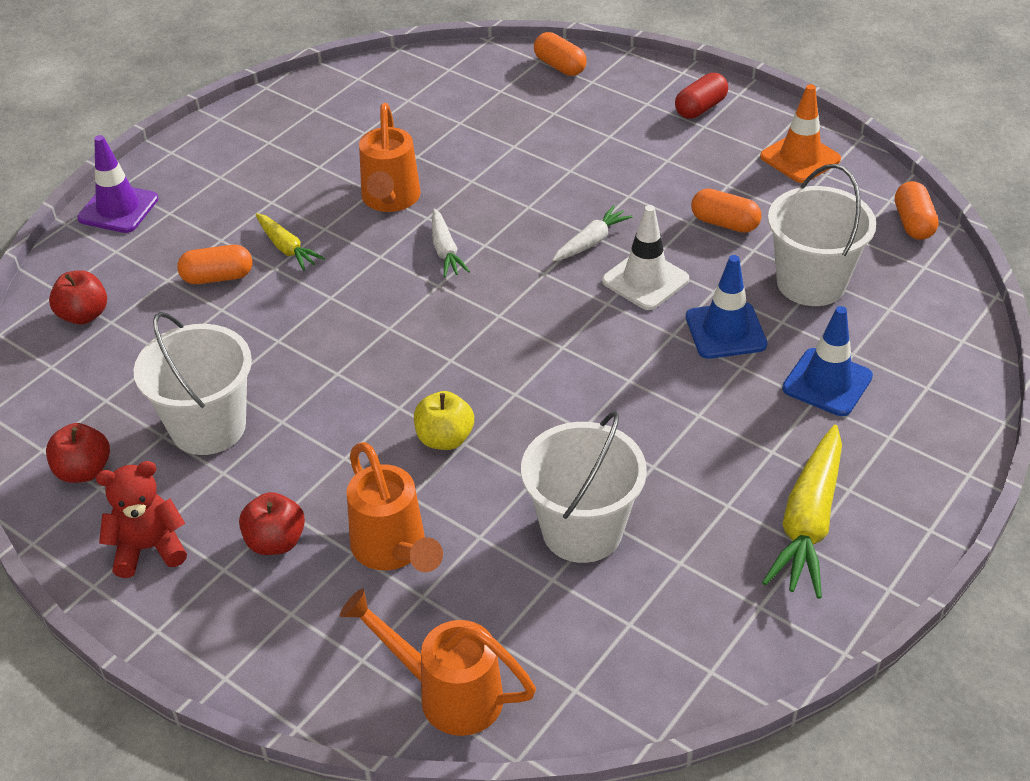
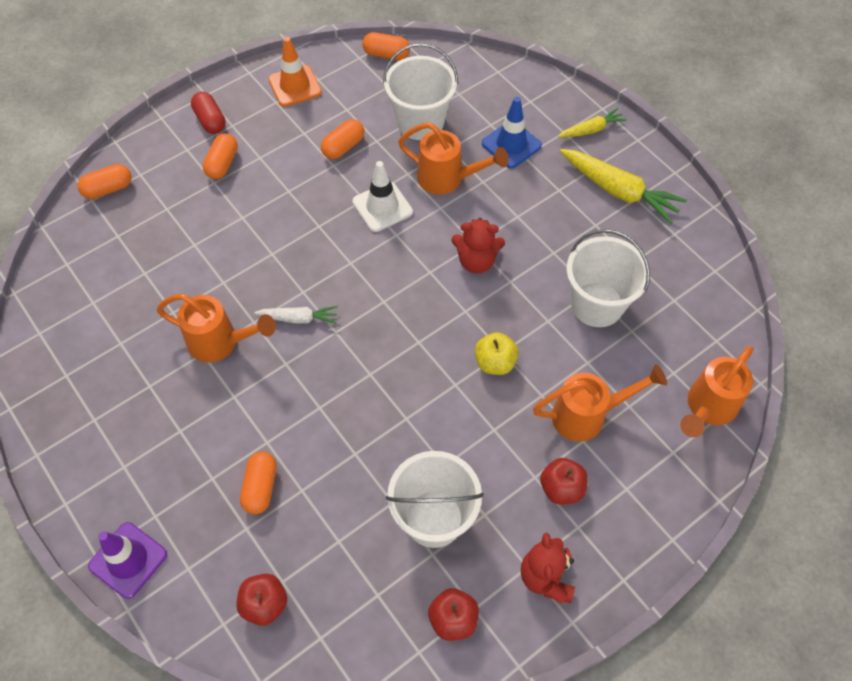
camera: 75 degrees left, 15 degrees up
yellow carrot [256,213,325,271] -> yellow carrot moved to [558,108,627,138]
white carrot [552,205,633,261] -> none
blue traffic cone [686,255,767,359] -> orange watering can [398,122,509,195]
none -> orange capsule [203,133,238,179]
none -> red teddy bear [451,218,505,273]

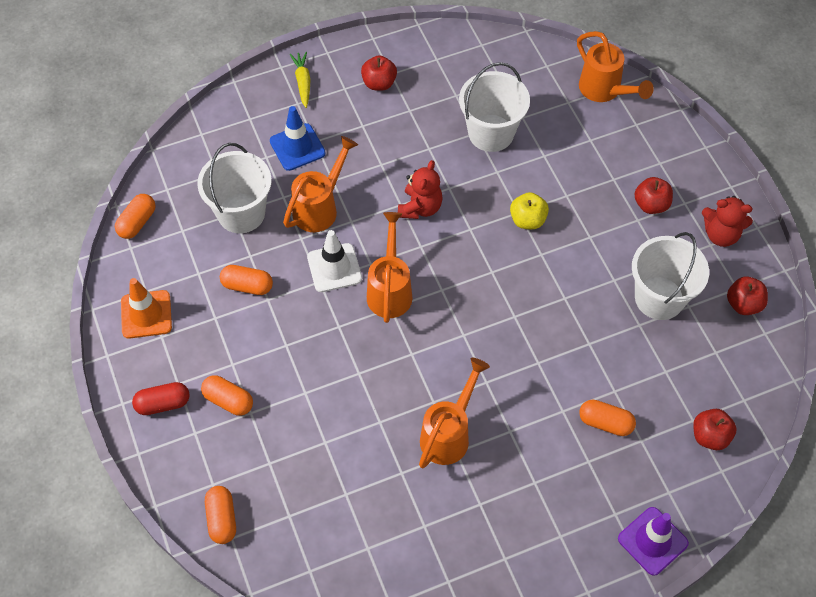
camera: 75 degrees left, 0 degrees up
white carrot [254,306,338,324] -> none
orange capsule [321,119,364,159] -> orange capsule turned 45 degrees counterclockwise [220,265,273,295]
orange watering can [533,364,667,442] -> orange watering can moved to [367,212,412,323]
yellow carrot [560,149,687,224] -> red apple [361,56,397,91]

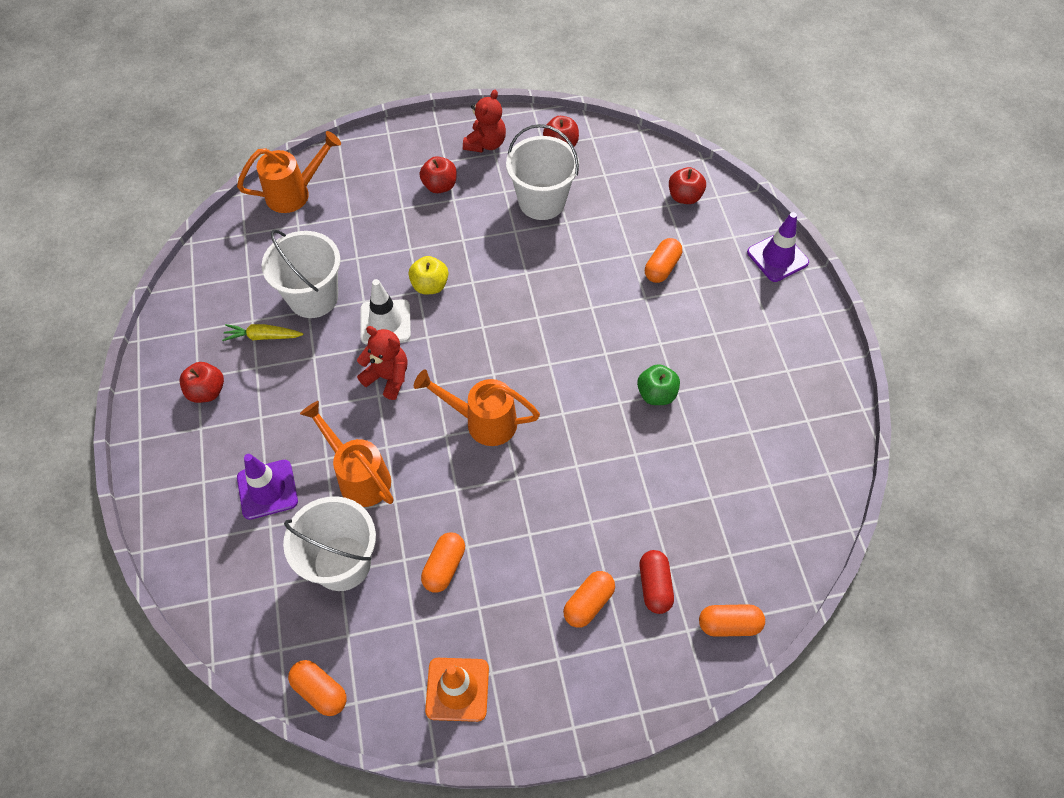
camera: 80 degrees left, 0 degrees up
red capsule [132,382,190,415] -> red capsule moved to [640,550,674,614]
blue traffic cone [270,106,325,171] -> purple traffic cone [237,454,298,520]
yellow carrot [290,52,311,108] -> yellow carrot moved to [222,324,303,341]
white traffic cone [307,230,362,292] -> white traffic cone moved to [360,279,411,345]
orange watering can [419,358,490,469] -> green apple [637,364,680,405]

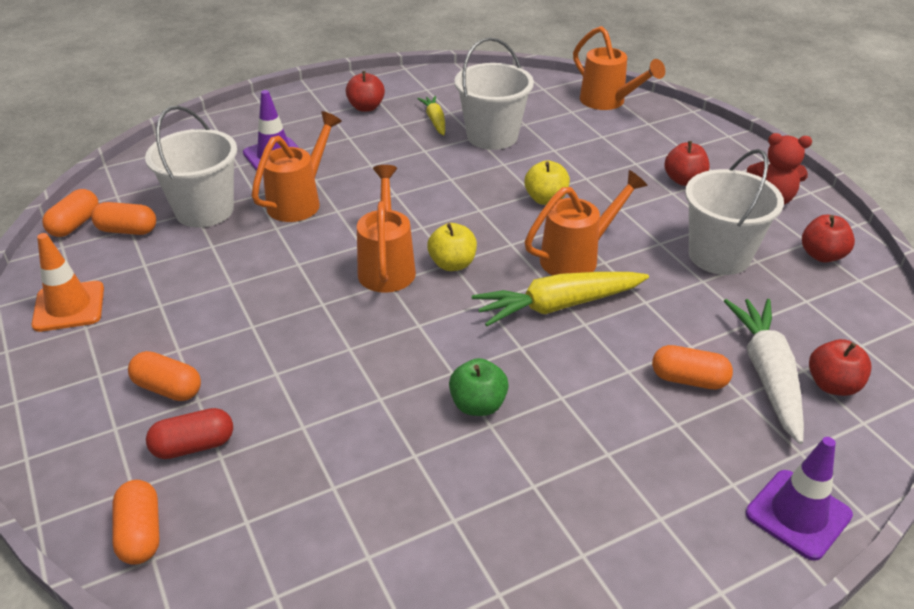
camera: 75 degrees right, 20 degrees down
red teddy bear [357,326,408,400] -> none
white traffic cone [360,279,411,345] -> none
orange capsule [421,532,465,593] -> orange capsule moved to [91,202,156,235]
none -> yellow apple [427,223,477,271]
none -> yellow carrot [472,272,649,326]
none -> orange watering can [525,170,648,275]
none -> white carrot [724,299,804,444]

